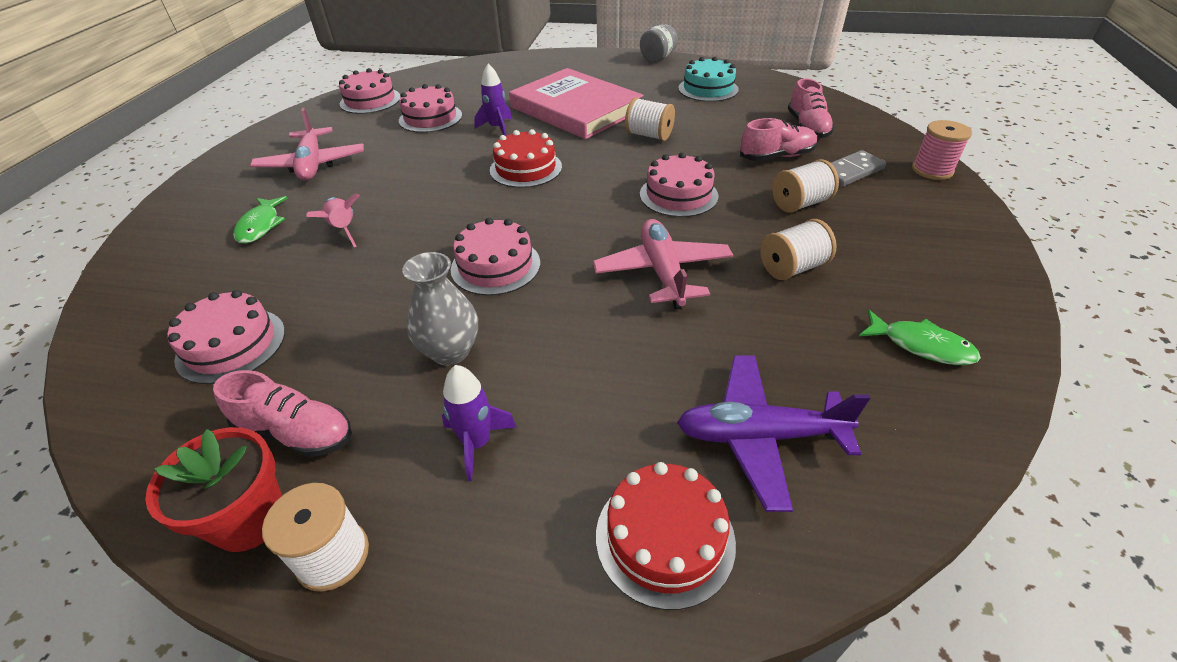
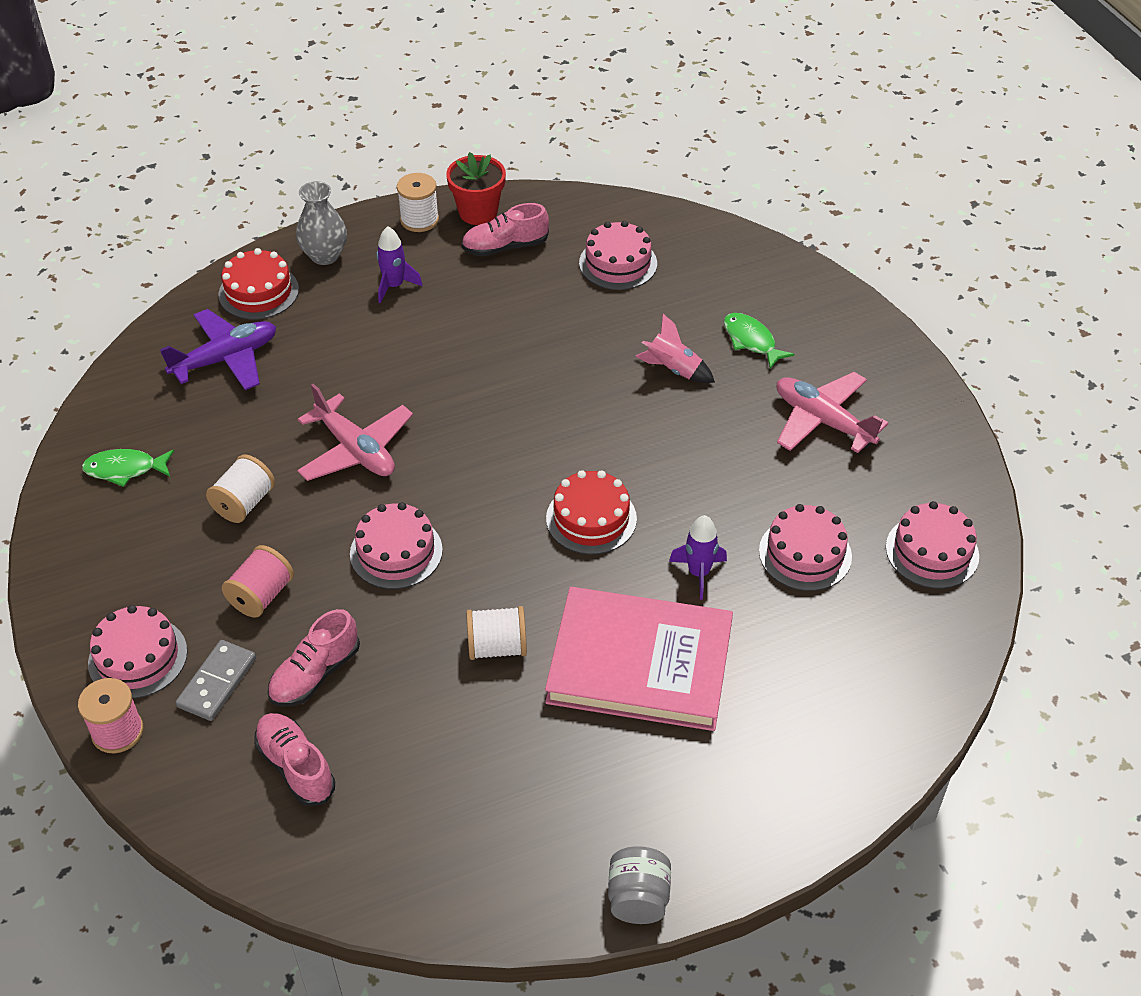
camera: 145 degrees right, 5 degrees up
grey vase [402,252,478,365] -> grey vase moved to [296,181,347,265]
pink cake [451,218,540,296] -> pink cake moved to [88,605,187,699]
turquoise cake [678,57,739,102] -> none
white spool [772,159,839,213] -> pink spool [222,545,294,618]

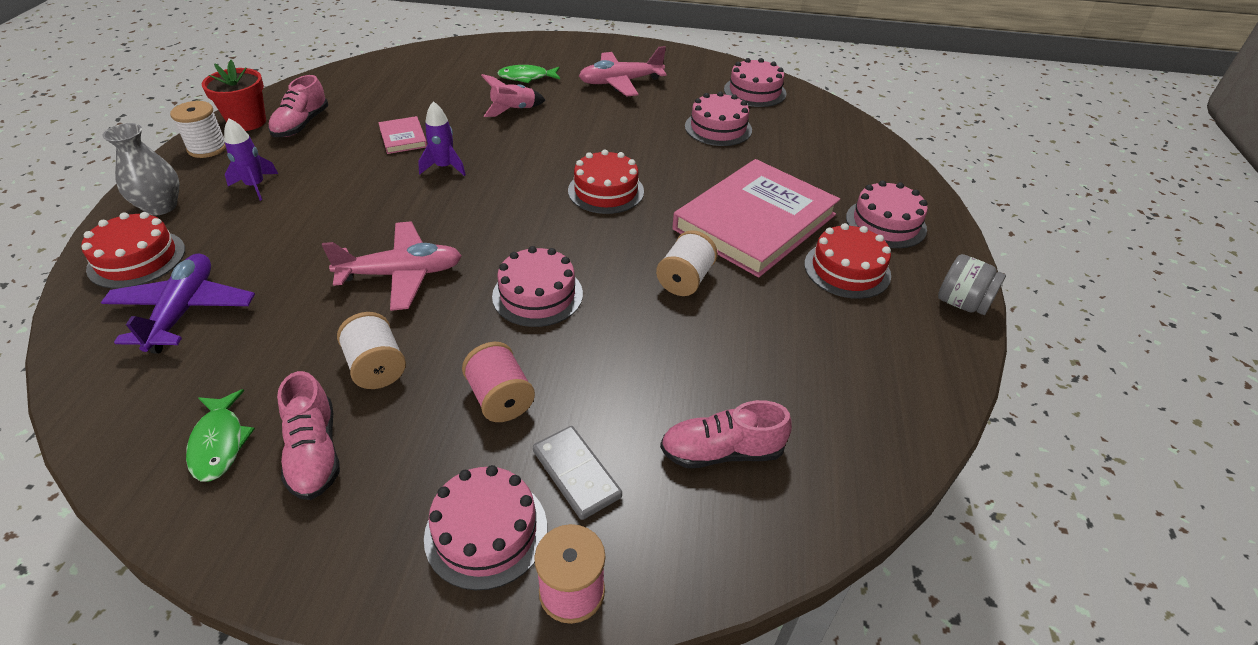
camera: 60 degrees left, 5 degrees down
green fish [82,449,174,487] -> green fish turned 45 degrees counterclockwise [186,389,255,481]
pink shoe [268,609,360,707] -> pink shoe moved to [277,371,340,500]
pink cake [579,221,657,290] -> pink cake moved to [846,180,928,248]
purple rocket [669,515,727,600] -> purple rocket moved to [418,101,466,176]
none -> pink book [378,116,427,154]
none -> red cake [804,223,891,299]

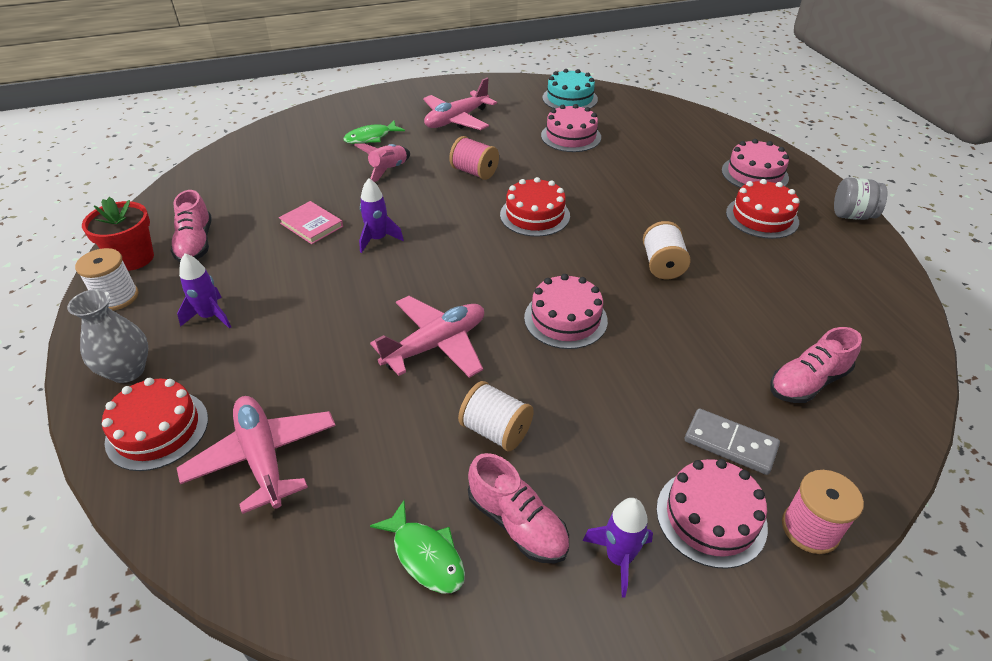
camera: 25 degrees left, 0 degrees up
purple plane [101,253,255,353] -> pink plane [177,396,336,514]
pink spool [462,342,535,422] -> pink spool moved to [449,136,499,180]
pink book [672,159,840,277] -> none
pink cake [724,58,786,107] -> turquoise cake [542,69,598,109]
none -> purple rocket [583,498,653,598]

